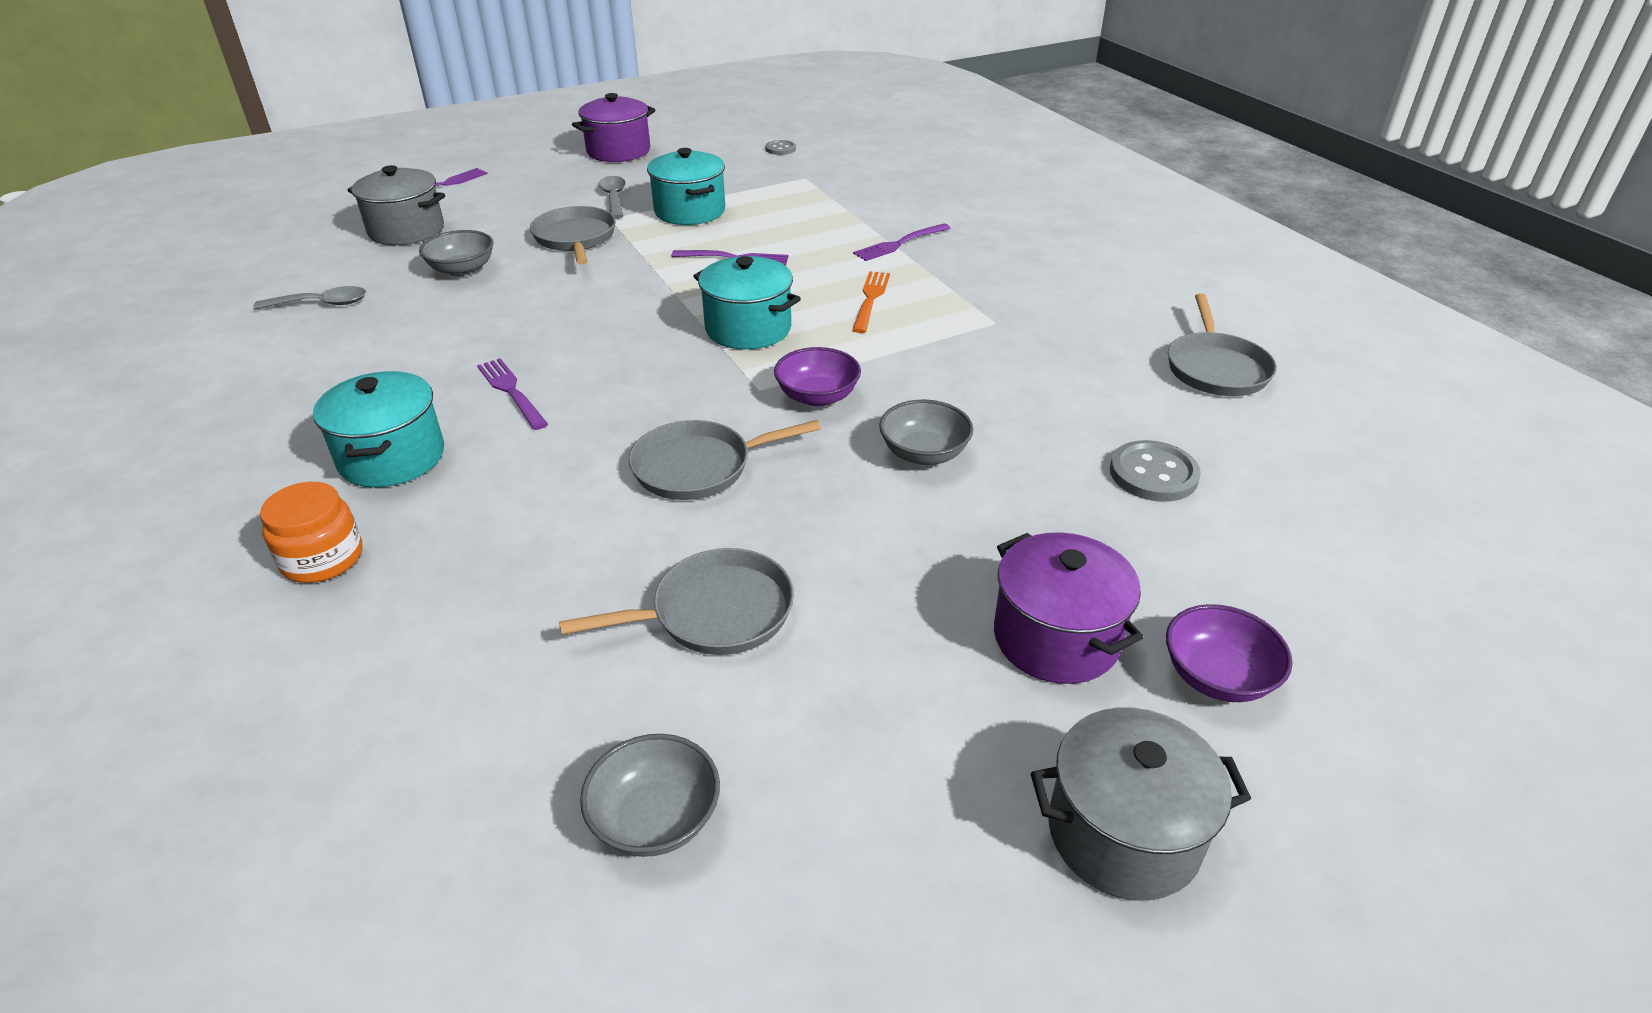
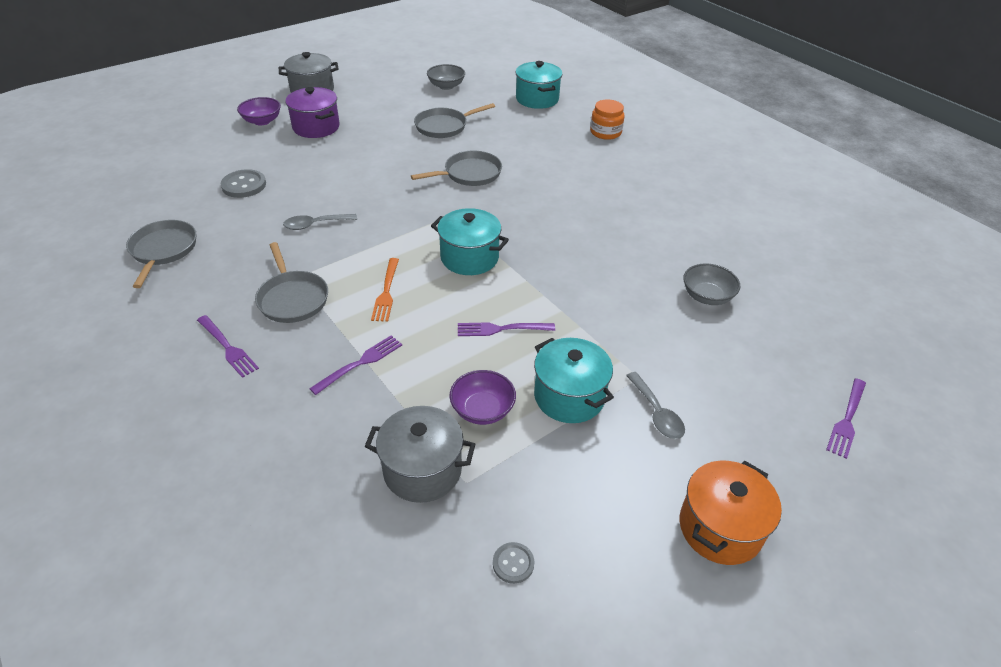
camera: 170 degrees right, 5 degrees up
grey spoon [253,286,366,310] -> grey spoon moved to [283,214,357,230]
turquoise pot [313,371,444,488] -> turquoise pot moved to [516,61,563,109]
grey pot [347,165,445,245] -> grey pot moved to [365,406,476,503]
purple fork [477,358,548,430] -> purple fork moved to [197,315,259,378]
grey pan [530,206,616,265] -> grey pan moved to [255,242,328,323]
purple pot [572,93,655,162] -> orange pot [680,461,782,565]
purple bowl [774,347,861,406] -> purple bowl moved to [449,370,516,425]
grey bowl [879,400,974,465] -> none

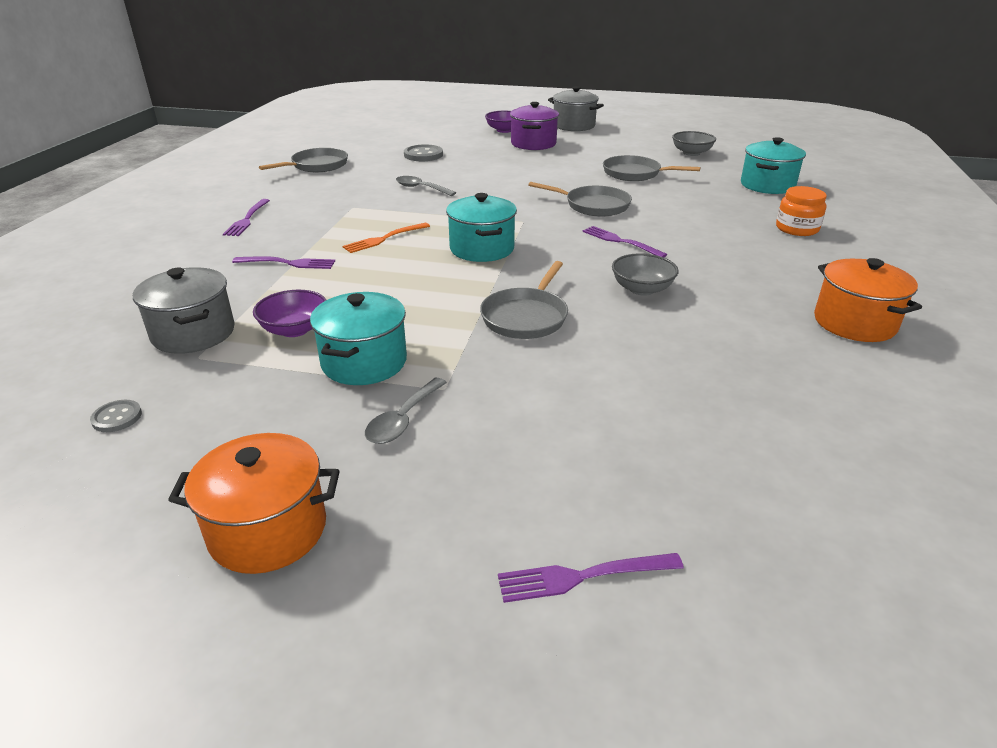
camera: 50 degrees right, 10 degrees down
grey pan [255,242,328,323] -> grey pan moved to [480,261,568,339]
purple fork [458,322,555,336] -> purple fork moved to [583,226,667,257]
grey bowl [683,264,741,305] -> grey bowl moved to [612,254,679,296]
none -> orange pot [814,258,922,342]

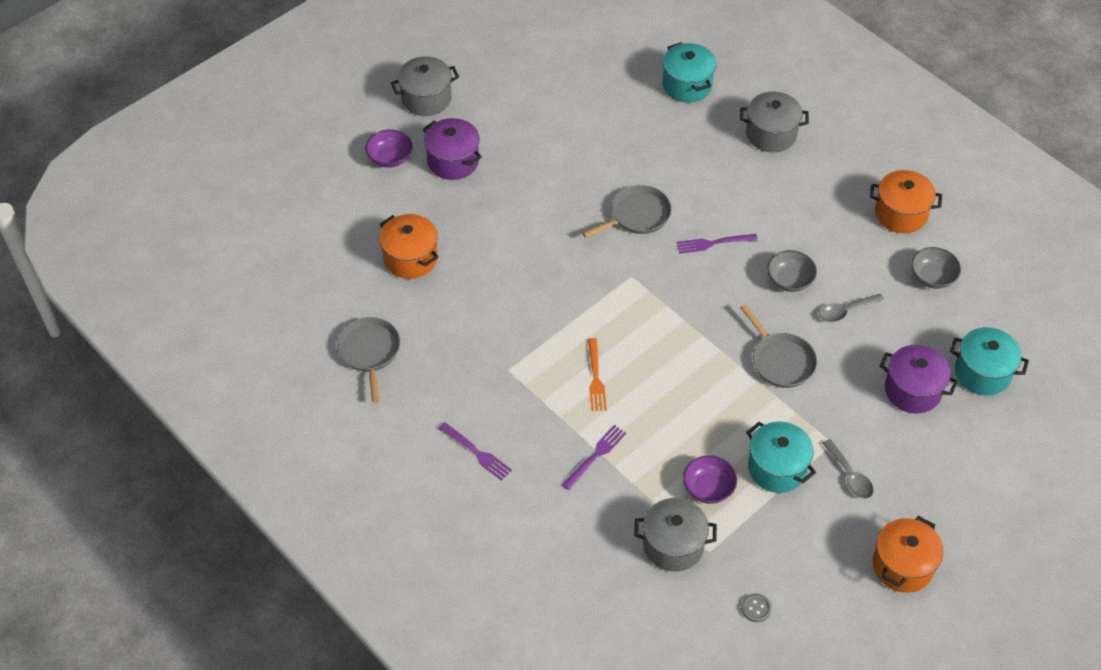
camera: 55 degrees left, 20 degrees up
grey spoon [396,176,456,196] -> grey spoon moved to [819,294,885,322]
grey button [404,144,443,161] -> orange pot [379,214,438,279]
turquoise pot [446,193,517,262] -> turquoise pot moved to [950,327,1029,396]
purple fork [498,553,684,603] -> none
grey pan [603,155,700,181] -> none
grey bowl [672,131,716,156] -> grey bowl moved to [911,247,961,289]
orange jar [776,186,827,236] -> grey pot [740,92,809,152]
none -> purple pot [879,345,958,413]

